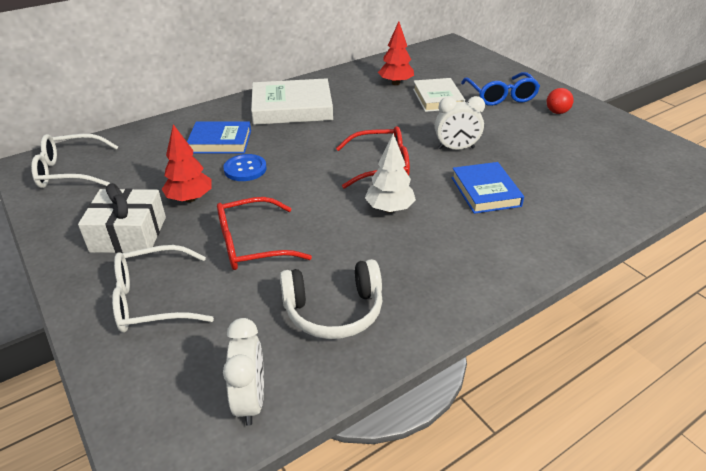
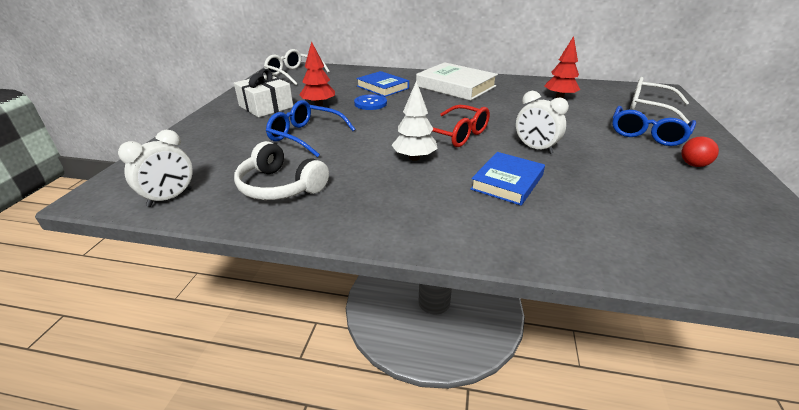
camera: 45 degrees right, 5 degrees down
white glasses [112,245,214,333] -> white glasses moved to [630,77,690,124]
red glasses [217,197,312,270] -> blue glasses [266,100,355,157]
white book [413,78,465,112] -> none

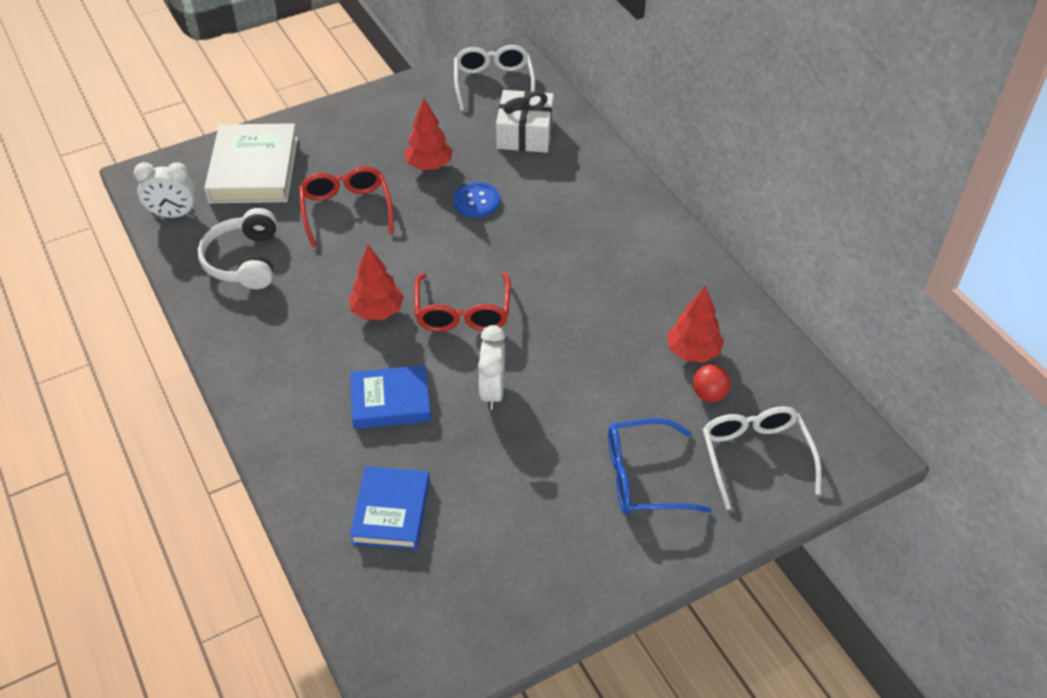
camera: 50 degrees right, 15 degrees up
white gift [234,69,293,118] -> white gift moved to [496,90,554,153]
blue glasses [266,100,355,157] -> red glasses [299,166,393,248]
blue book [356,71,409,97] -> blue book moved to [350,466,430,550]
white tree [392,81,438,161] -> red tree [349,245,404,320]
white book [416,62,498,101] -> white book moved to [204,123,298,203]
red ball [681,136,719,167] -> red ball moved to [693,364,731,402]

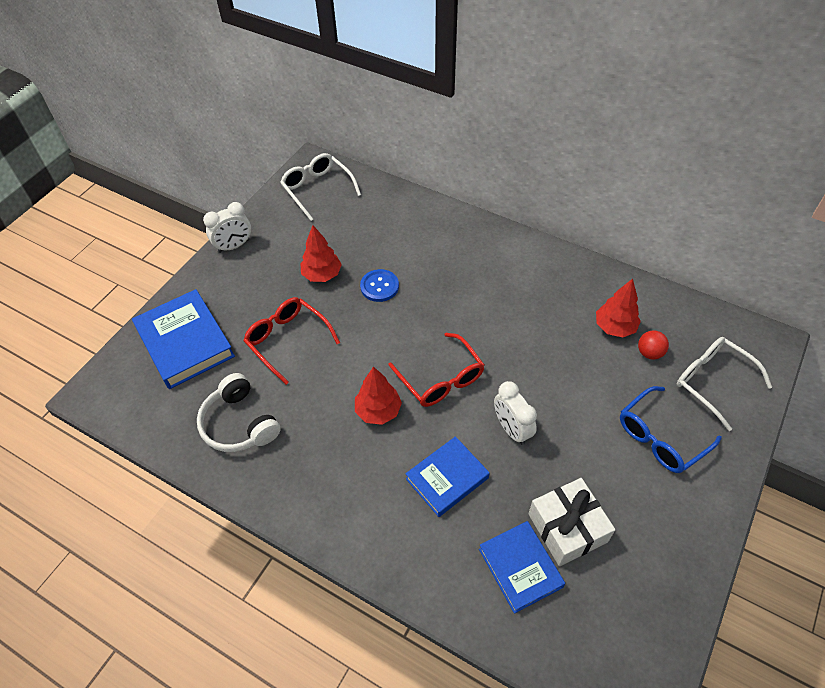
camera: 30 degrees left, 5 degrees up
white clock [134,162,196,218] -> white clock moved to [203,202,251,253]
white book [204,123,298,203] -> blue book [132,289,235,389]
white gift [496,90,554,153] -> white gift moved to [528,478,615,566]

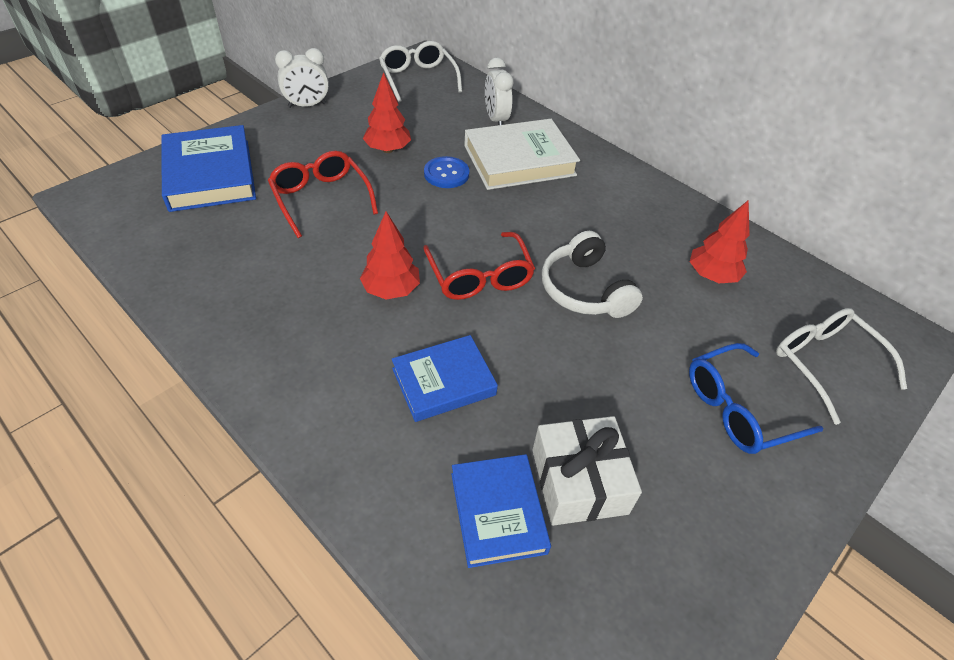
camera: 10 degrees right, 5 degrees down
white headphones [197,373,281,452] -> white headphones moved to [542,231,643,318]
white clock [494,381,537,445] -> white clock moved to [485,58,513,125]
red ball [638,330,669,360] -> none
none -> white book [464,119,580,190]

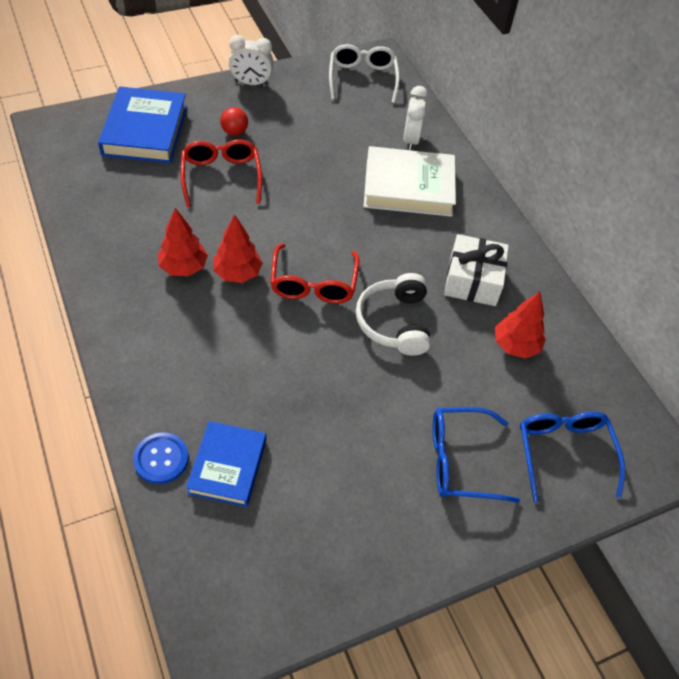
camera: 20 degrees right, 5 degrees up
red tree [363,72,411,153] -> red tree moved to [158,208,208,276]
blue book [392,335,498,422] -> none
blue button [424,156,469,188] -> blue button moved to [133,433,189,484]
white gift [532,416,642,526] -> white gift moved to [444,234,509,306]
white glasses [776,308,907,425] -> blue glasses [520,412,625,503]
none -> red ball [220,107,248,136]

